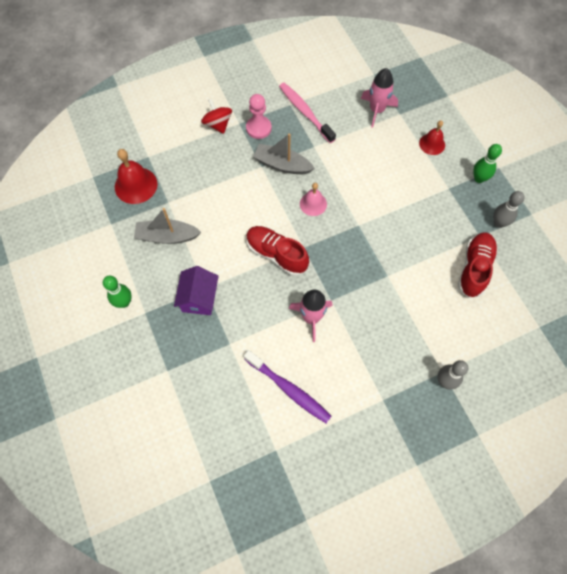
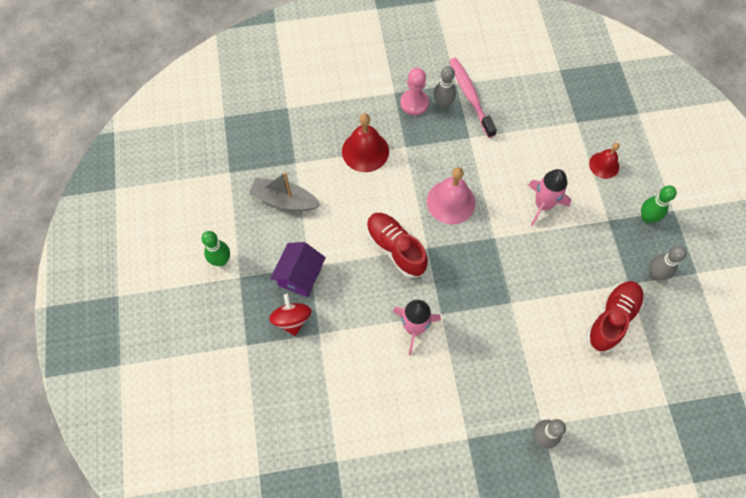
camera: 15 degrees right, 0 degrees up
red bell [115,149,157,204] -> red bell moved to [342,113,389,172]
red spinning top [201,99,232,134] -> red spinning top moved to [269,294,312,336]
purple toothbrush [244,350,332,423] -> none
grey boat [253,133,315,174] -> none
pink bell [300,183,327,216] -> pink bell [427,167,475,224], size x1.59
pink rocket [361,68,398,128] -> pink rocket moved to [528,169,571,226]
none -> grey bowling pin [433,66,456,109]

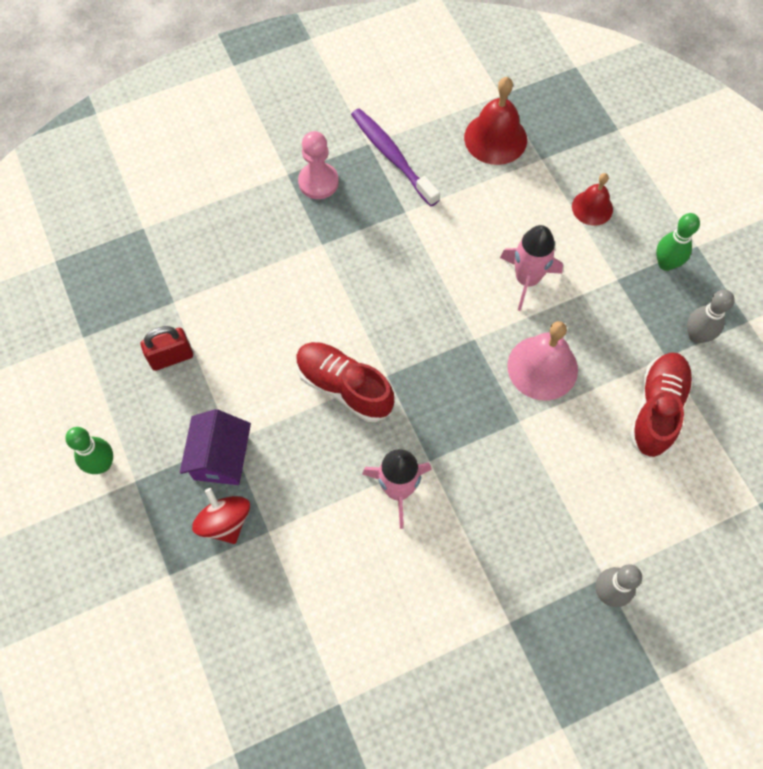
camera: 15 degrees left, 0 degrees up
grey boat [249,172,321,211] -> red padlock [141,326,193,371]
red bell [342,113,389,172] -> red bell moved to [464,77,527,165]
pink bell [427,167,475,224] -> pink bell moved to [508,321,578,401]
grey bowling pin [433,66,456,109] -> none
pink toothbrush [449,58,497,138] -> purple toothbrush [351,108,440,206]

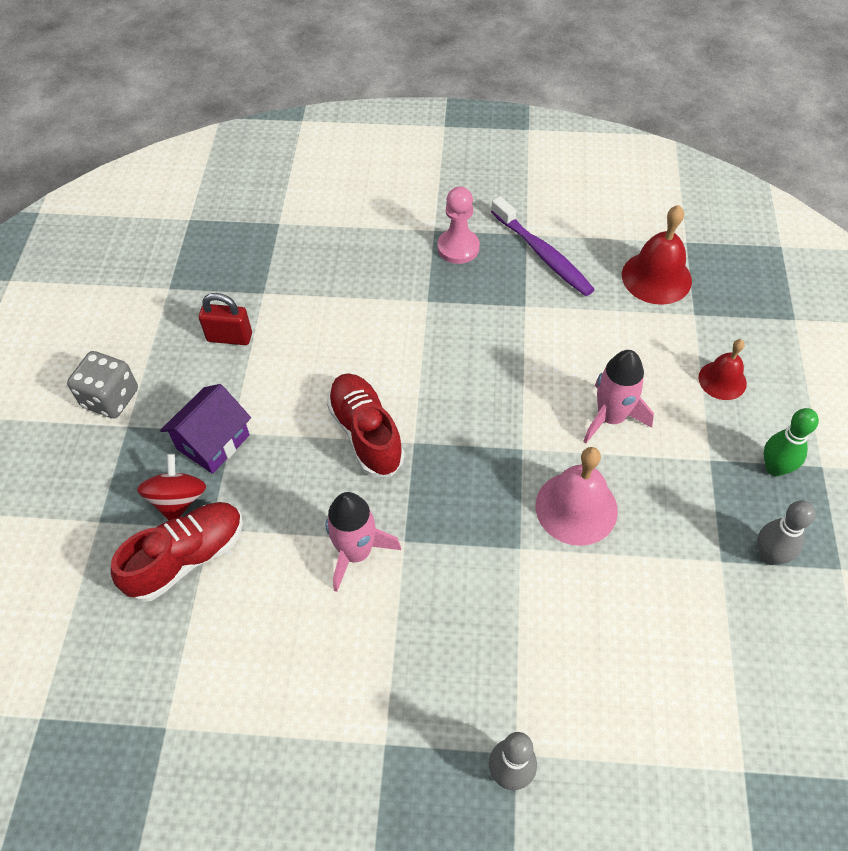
camera: 30 degrees right, 10 degrees down
green bowling pin [65,427,113,474] -> grey dice [67,351,138,418]
purple toothbrush [351,108,440,206] -> purple toothbrush turned 150 degrees clockwise [491,196,595,296]
red shoe [630,352,694,458] -> red shoe moved to [111,502,243,602]

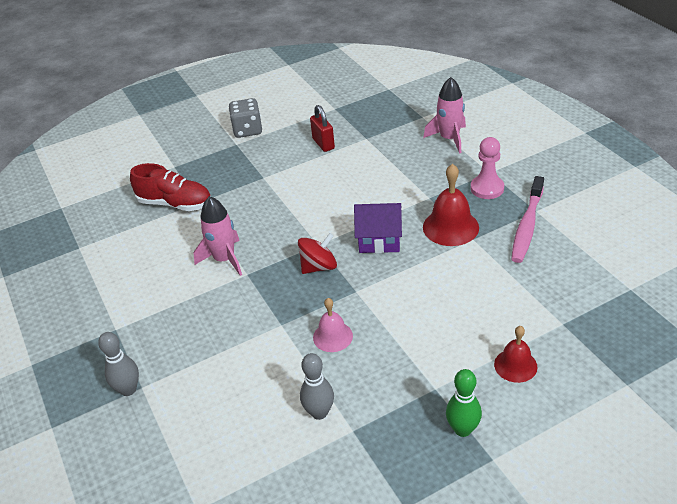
camera: 60 degrees right, 15 degrees down
red spinning top [137,454,206,520] -> red spinning top moved to [298,233,337,274]
purple house [160,384,251,474] -> purple house moved to [354,203,402,253]
red shoe [327,373,405,477] -> none
purple toothbrush [491,196,595,296] -> pink toothbrush [511,176,544,263]
pink bell [536,447,618,546] -> pink bell [313,298,353,352], size x0.63
pink rocket [583,350,654,444] -> pink rocket moved to [423,77,466,153]
red bell [622,205,692,305] -> red bell moved to [423,164,479,246]
grey bowling pin [757,500,815,565] -> grey bowling pin moved to [300,353,334,420]

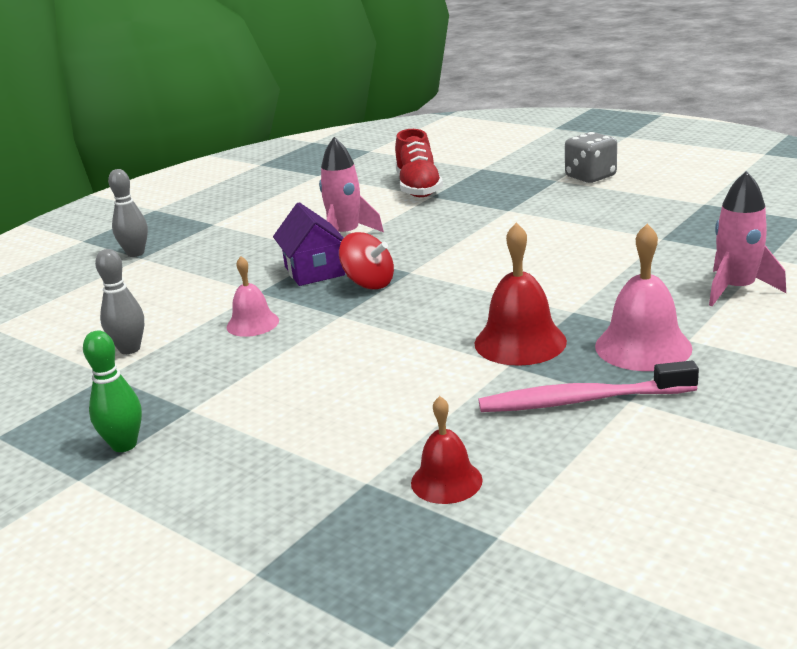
camera: 65 degrees right, 15 degrees down
red padlock [310,105,335,152] -> none
purple house [354,203,402,253] -> purple house moved to [273,202,345,286]
pink pawn [471,137,504,199] -> pink bell [595,224,692,371]
red bell [494,326,538,383] -> red bell moved to [411,396,483,504]

